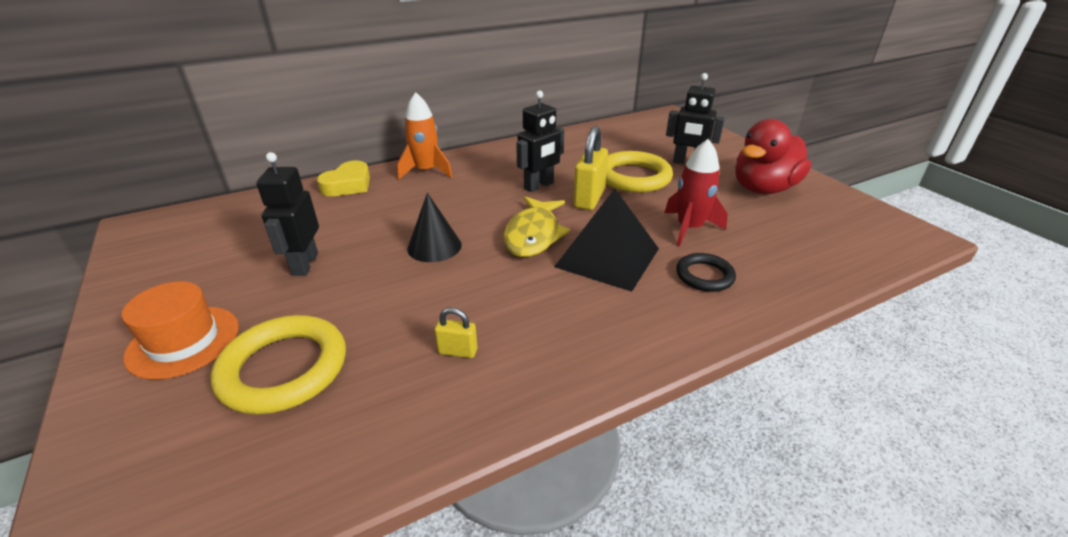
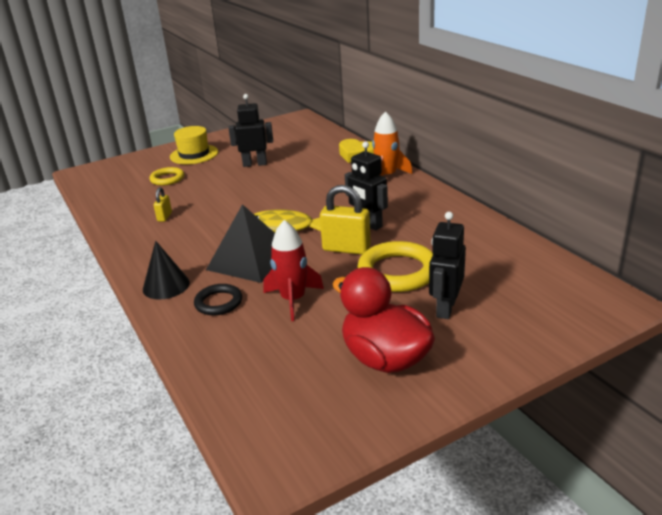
camera: 90 degrees right, 5 degrees down
orange hat [122,281,239,379] -> yellow hat [170,126,218,164]
yellow ring [210,315,346,414] -> yellow ring [149,167,184,186], size x0.57
black cone [407,193,462,262] -> black cone moved to [143,241,190,300]

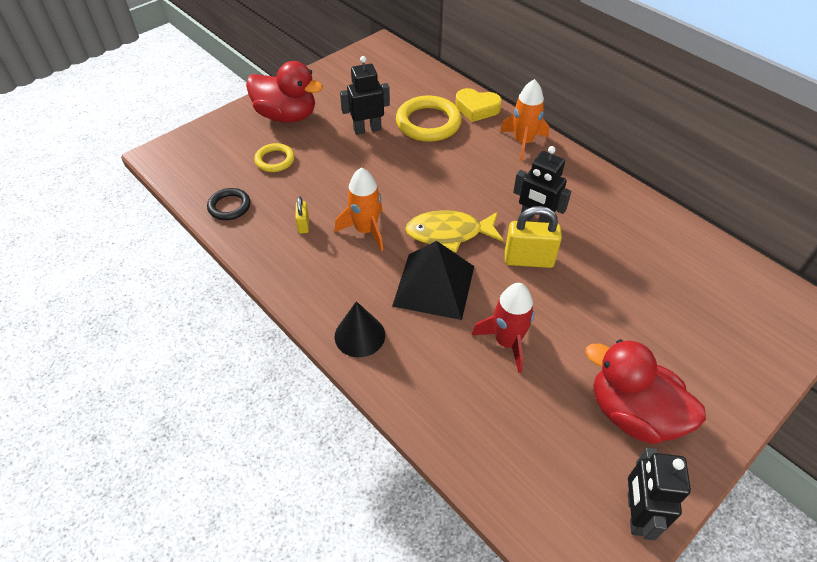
camera: 15 degrees left, 20 degrees up
yellow hat [170,126,218,164] -> red duck [246,61,323,123]
black ring [194,284,242,316] -> black ring moved to [207,188,250,220]
yellow ring [357,241,433,292] -> yellow ring moved to [396,95,462,142]
black robot [429,212,466,319] -> black robot moved to [628,448,691,541]
none -> orange rocket [335,167,383,251]

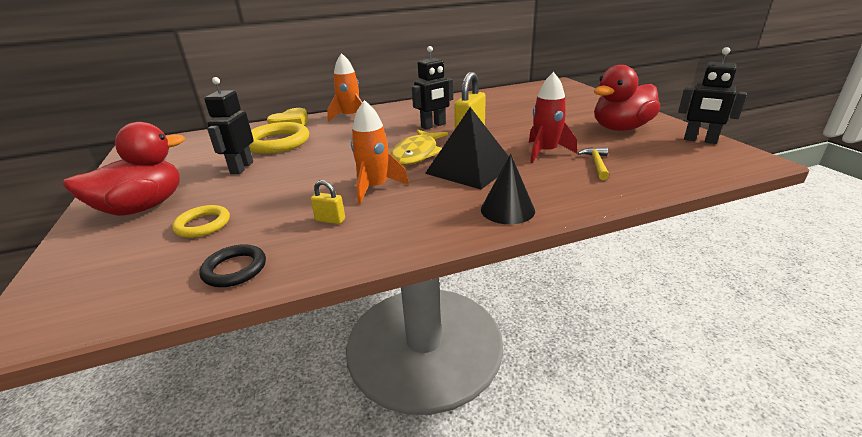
camera: 65 degrees left, 20 degrees down
none -> yellow hammer [577,147,609,180]

